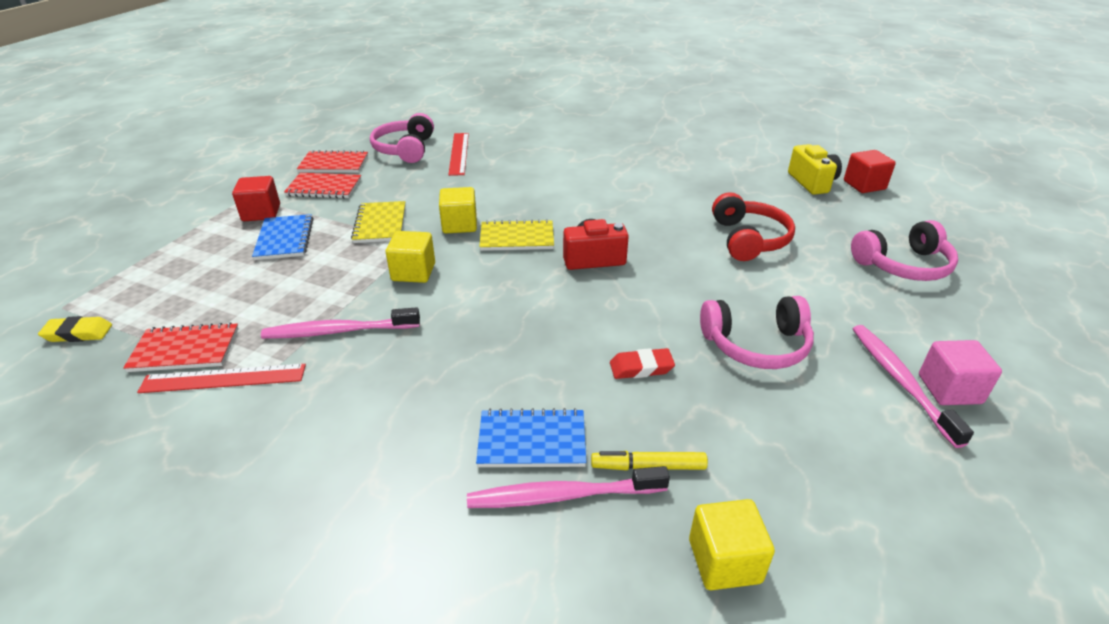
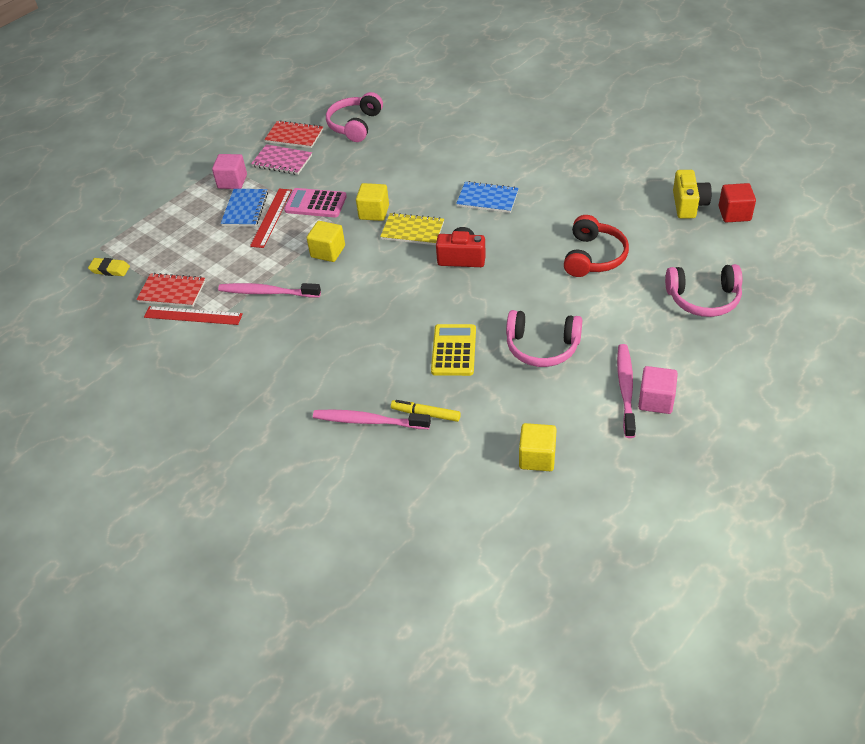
camera: 20 degrees right, 10 degrees up
red cube [232,176,280,221] -> pink cube [212,154,247,189]
red notebook [284,173,361,199] -> pink notebook [251,144,312,175]
yellow notebook [351,201,406,243] -> pink calculator [284,188,347,217]
red ruler [448,133,469,176] -> red ruler moved to [250,189,292,248]
blue notebook [476,408,586,467] -> blue notebook moved to [456,181,519,213]
red eraser [610,348,675,379] -> yellow calculator [431,324,476,376]
yellow cube [689,499,775,590] -> yellow cube moved to [519,423,557,471]

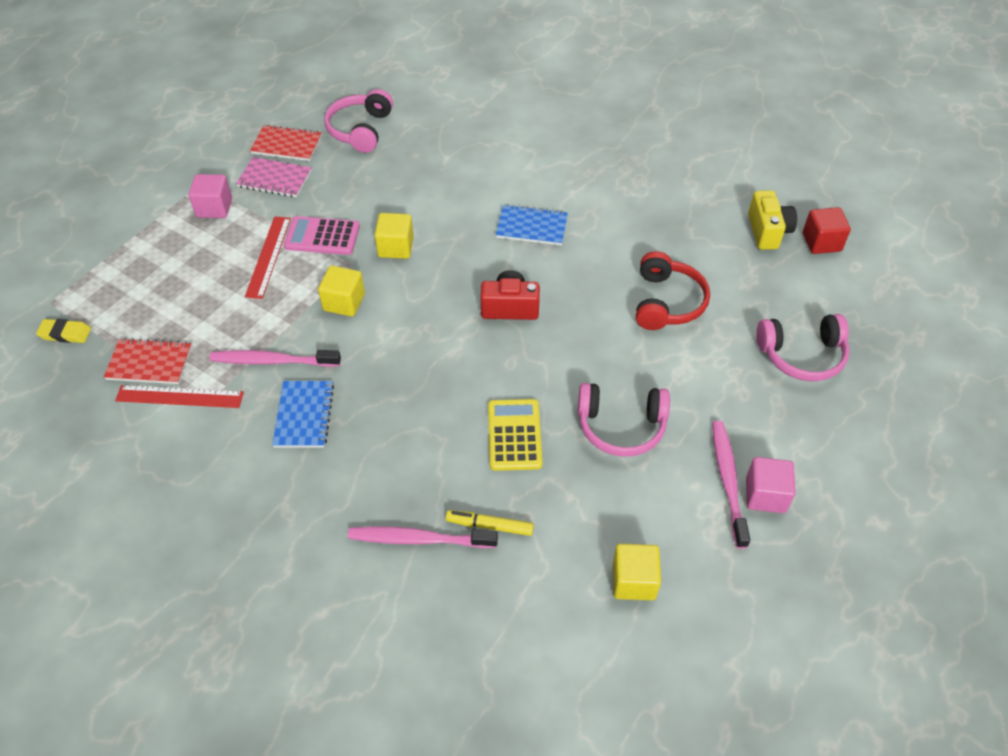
camera: 10 degrees left, 5 degrees up
blue notebook [221,189,268,227] -> blue notebook moved to [272,381,334,448]
yellow notebook [380,212,444,245] -> none

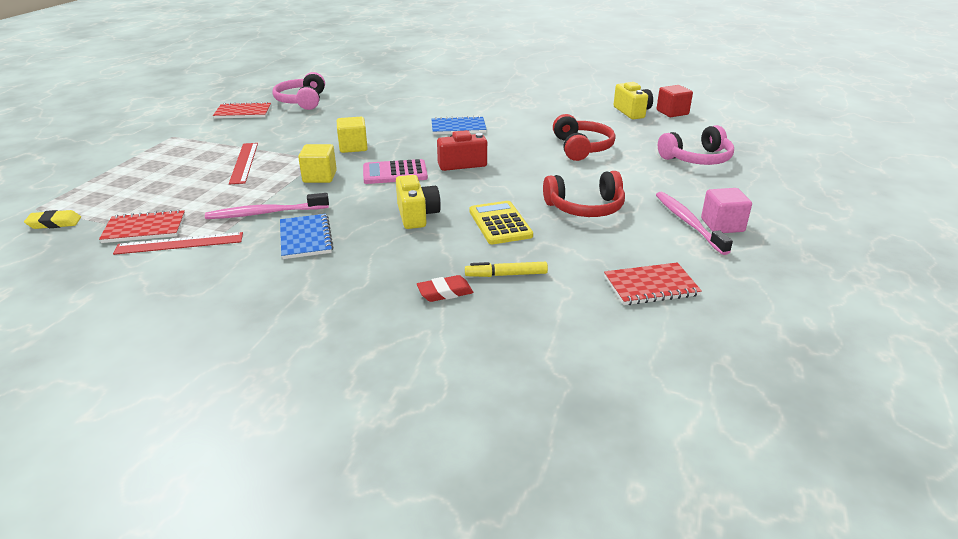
camera: 15 degrees left, 20 degrees down
pink cube [189,174,232,218] -> none
pink notebook [236,157,312,197] -> none
pink calculator [284,216,360,255] -> pink calculator moved to [363,159,428,184]
pink toothbrush [348,526,498,548] -> red eraser [417,275,473,302]
pink headphones [578,383,670,457] -> red headphones [543,171,625,217]
yellow cube [613,544,661,600] -> red notebook [604,262,702,305]
none -> yellow camera [396,175,441,229]

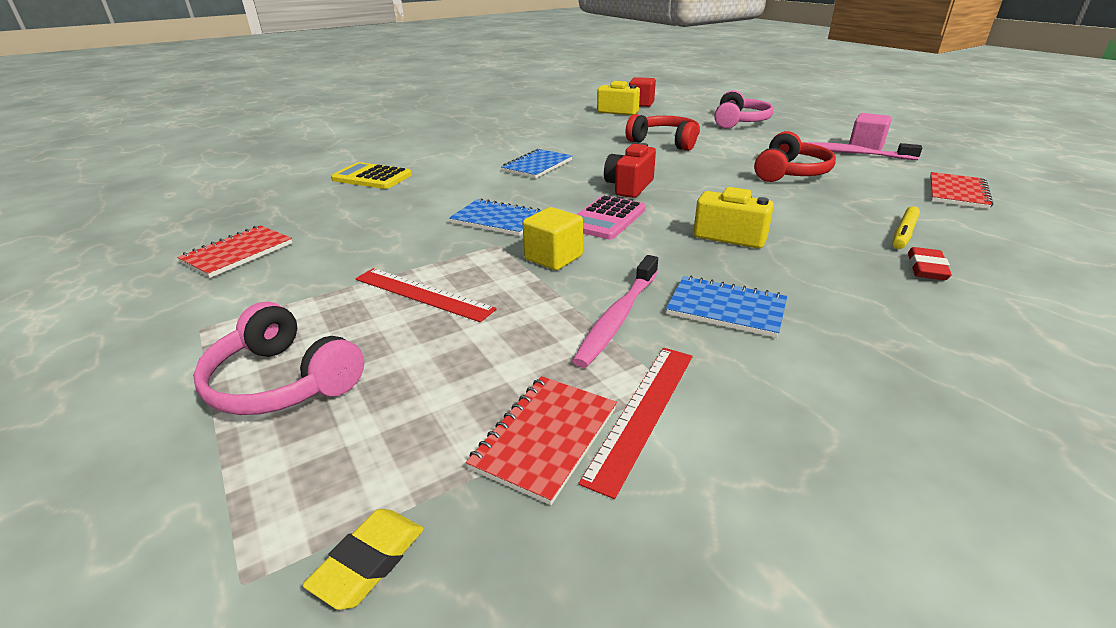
camera: 50 degrees left, 0 degrees up
pink headphones [272,72,325,110] -> pink headphones moved to [193,302,364,415]
yellow cube [337,117,368,153] -> blue notebook [449,199,542,236]
yellow calculator [470,201,533,244] -> yellow calculator moved to [331,162,412,189]

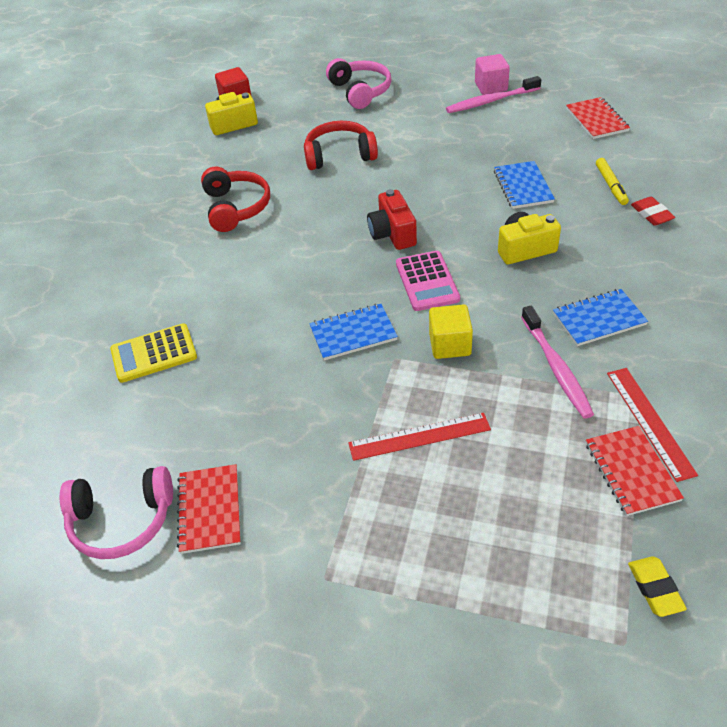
camera: 40 degrees left, 15 degrees up
pink headphones [193,302,364,415] -> pink headphones moved to [60,466,173,559]
blue notebook [501,149,573,179] -> blue notebook moved to [494,161,555,209]
red headphones [754,131,836,182] -> red headphones moved to [201,166,270,232]

